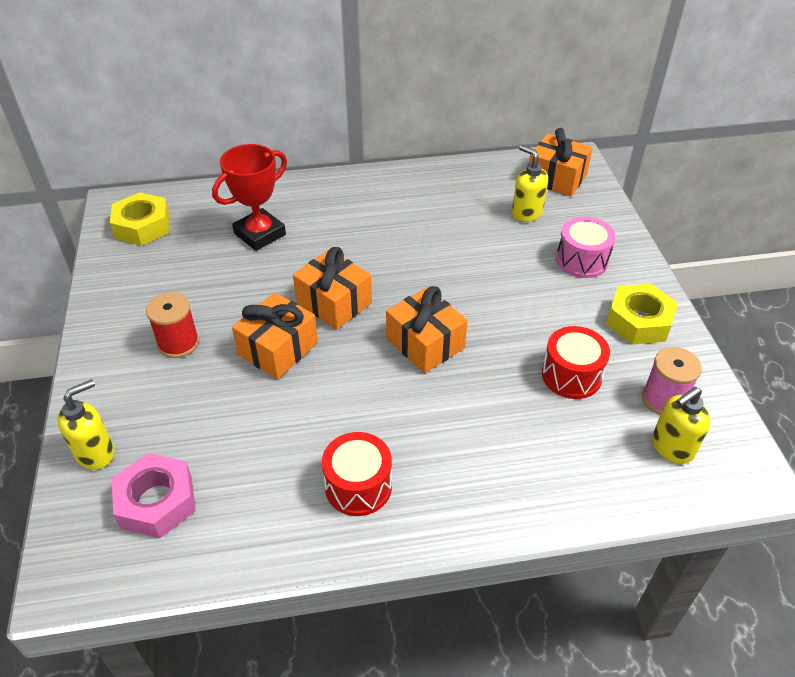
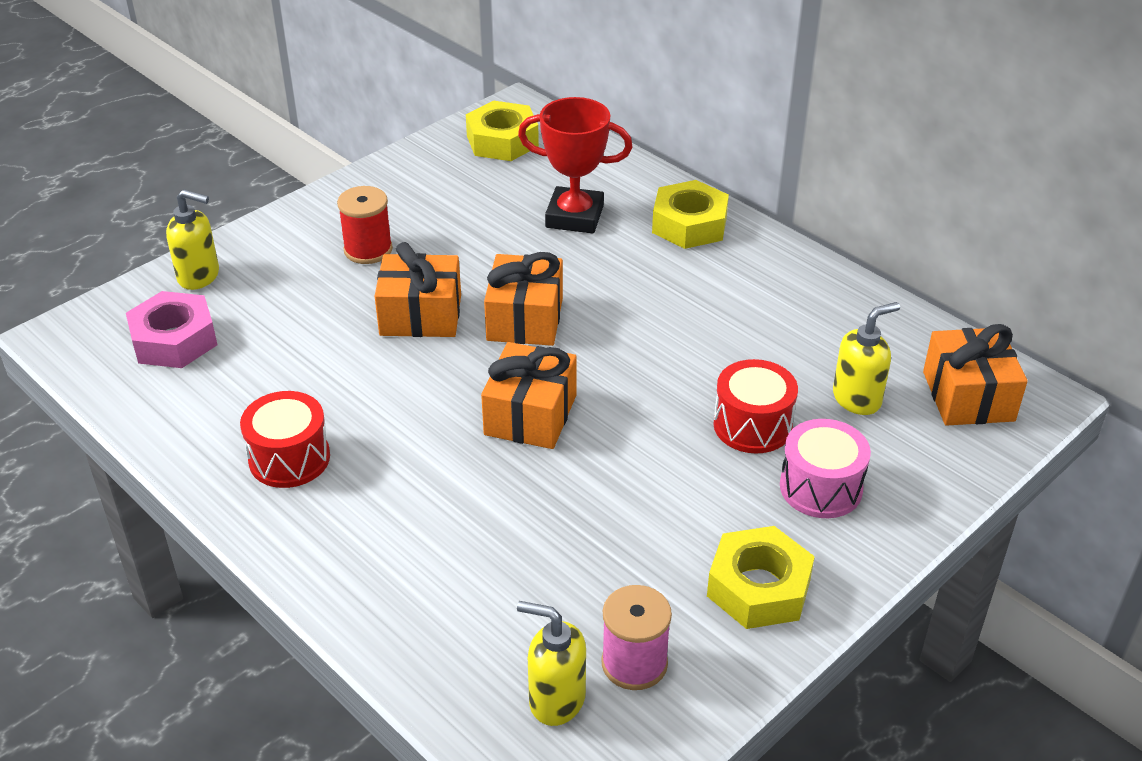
camera: 55 degrees right, 5 degrees down
yellow soap dispenser [512,145,548,222] -> yellow soap dispenser turned 45 degrees clockwise [833,302,900,415]
red drum [542,326,610,399] -> red drum moved to [713,359,798,454]
none -> yellow nut [652,180,729,249]

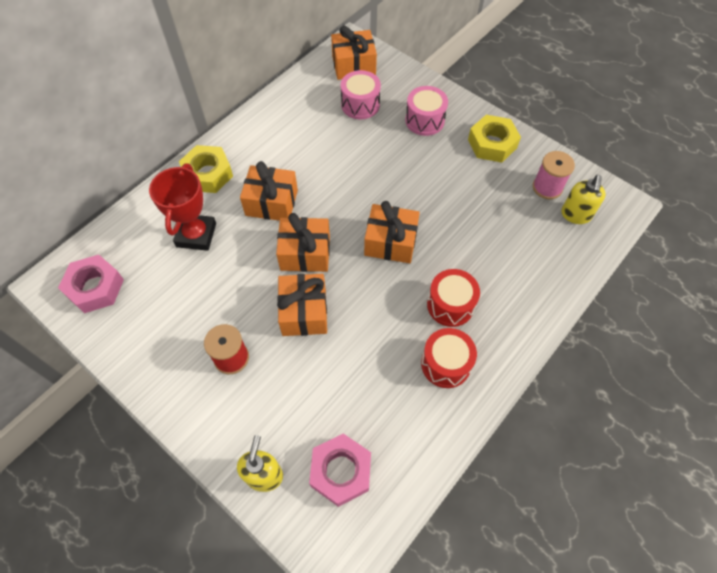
camera: 95 degrees left, 20 degrees up
yellow nut [466,101,539,161] -> pink nut [58,255,124,313]
red drum [713,359,798,454] -> red drum moved to [427,269,480,327]
yellow soap dispenser [833,302,900,415] -> pink drum [341,70,381,119]
none -> orange gift [240,161,298,221]

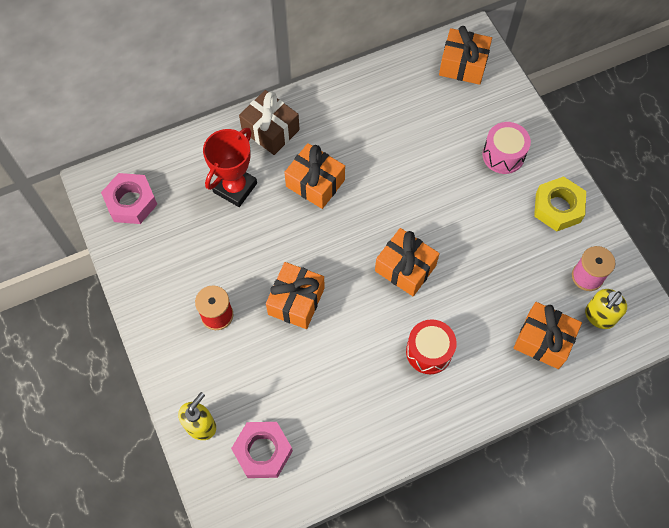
camera: 25 degrees right, 5 degrees up
yellow nut [179,145,233,193] -> brown gift [239,90,300,155]
orange gift [276,213,330,272] -> orange gift moved to [514,302,582,369]
pink drum [341,70,381,119] -> none
red drum [421,328,477,388] -> none

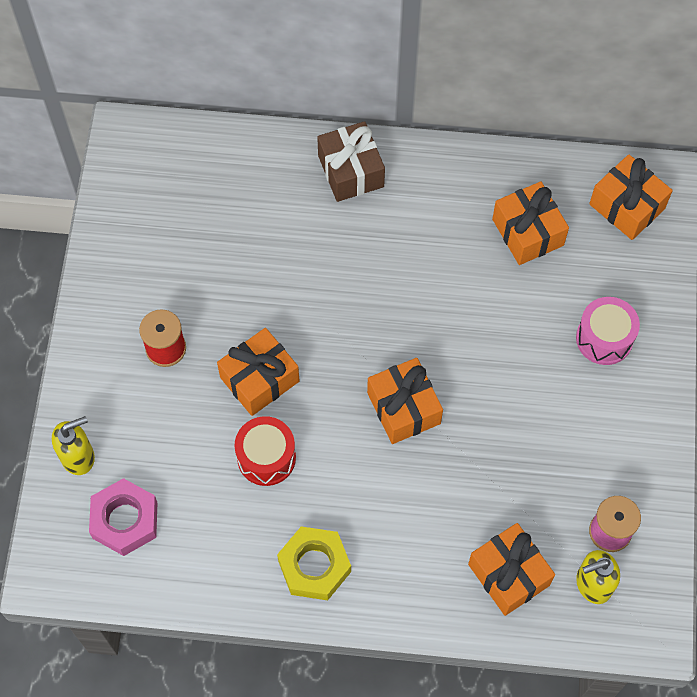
camera: 30 degrees right, 0 degrees up
pink nut [101,173,158,224] -> none
red trophy [203,128,257,207] -> none
orange gift [284,143,345,209] -> orange gift moved to [492,181,569,265]
red drum [406,319,457,374] -> red drum moved to [235,416,296,486]
yellow nut [534,176,586,232] -> yellow nut moved to [277,526,351,600]

